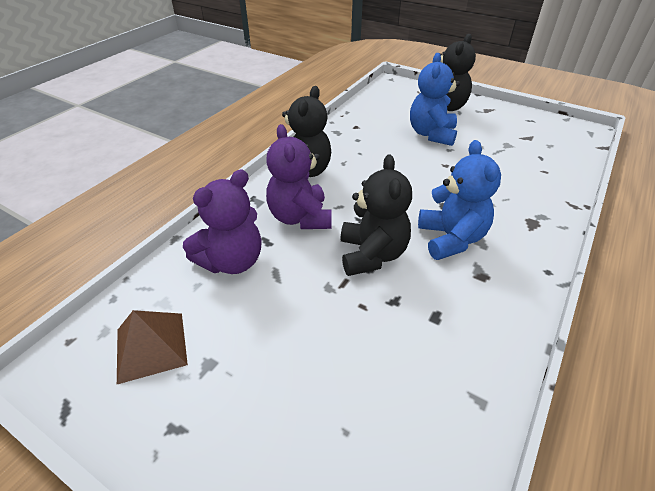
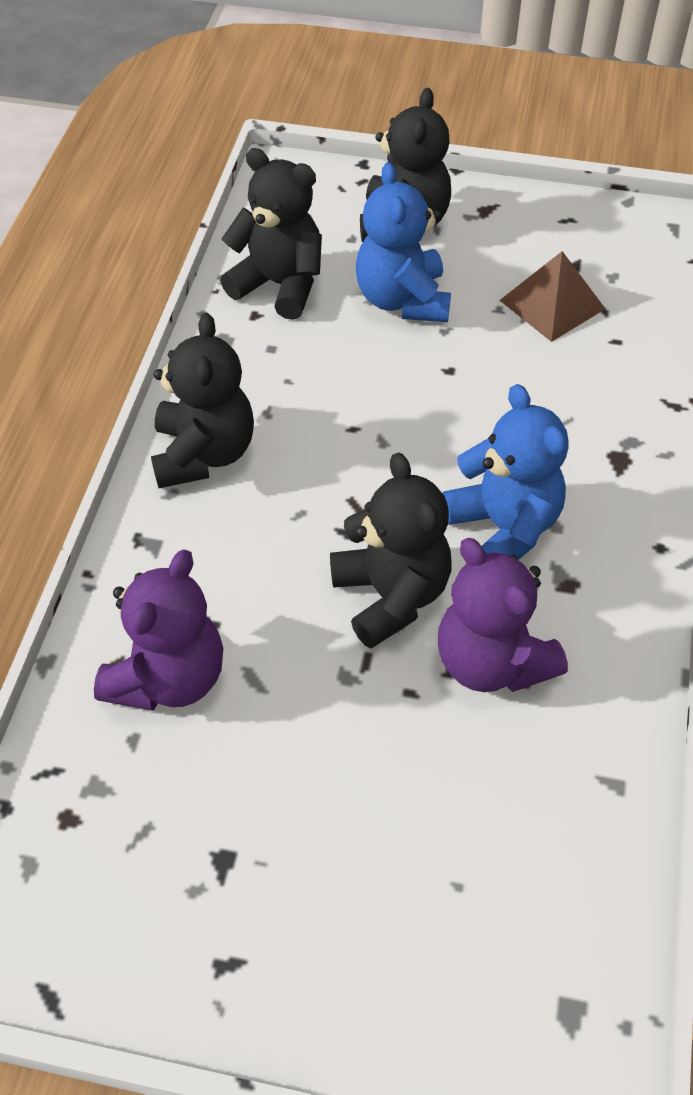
camera: 20 degrees left, 10 degrees up
brown pyramid [117,310,188,384] -> brown pyramid moved to [499,251,605,342]
purple teddy bear [266,124,331,229] -> purple teddy bear moved to [437,538,568,692]
none -> black teddy bear [220,148,322,320]

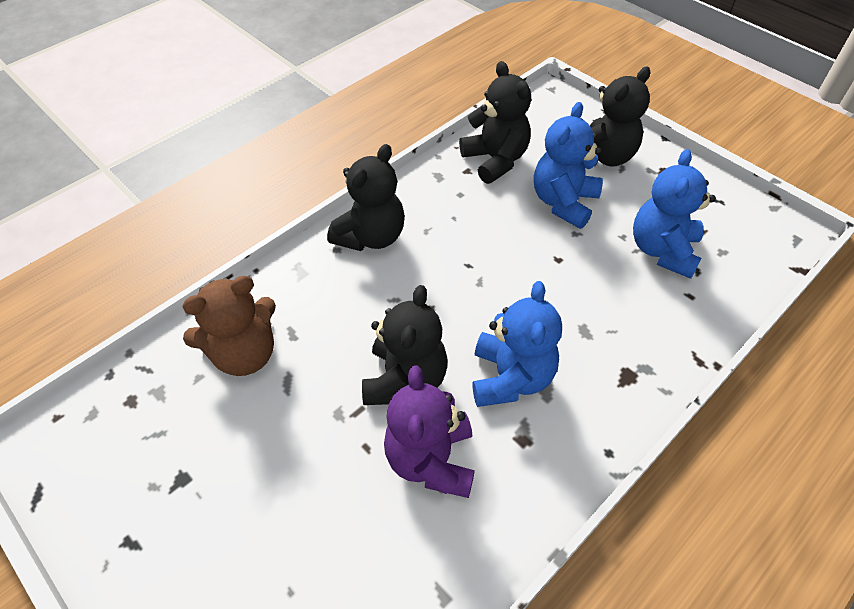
camera: 35 degrees right, 0 degrees up
purple teddy bear [94,550,223,711] -> brown teddy bear [182,276,276,376]
brown pyramid [499,251,605,342] -> blue teddy bear [633,149,716,279]

